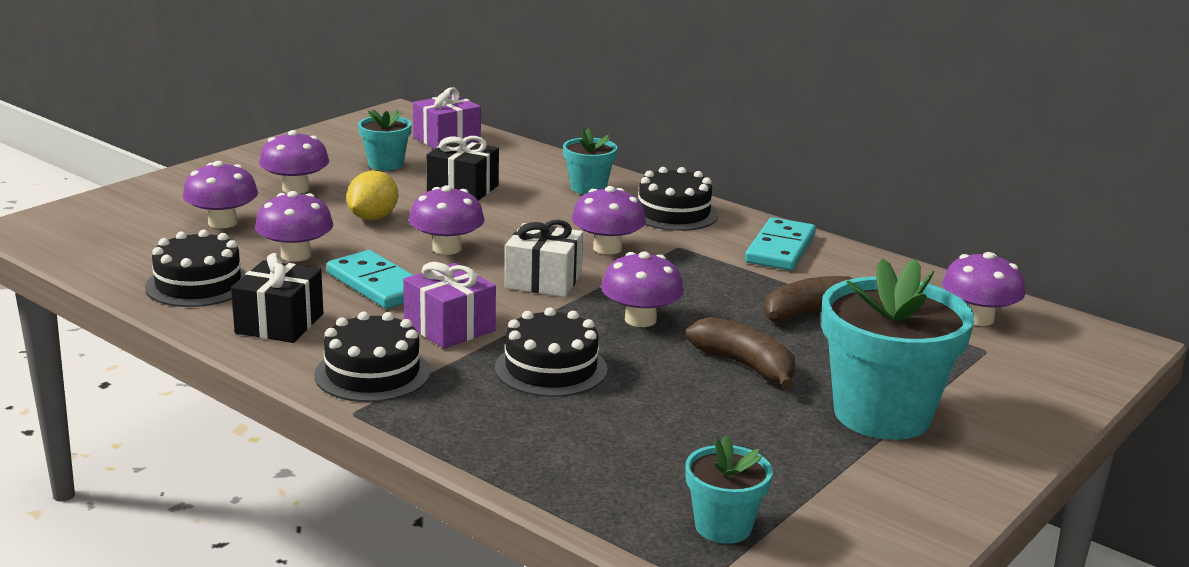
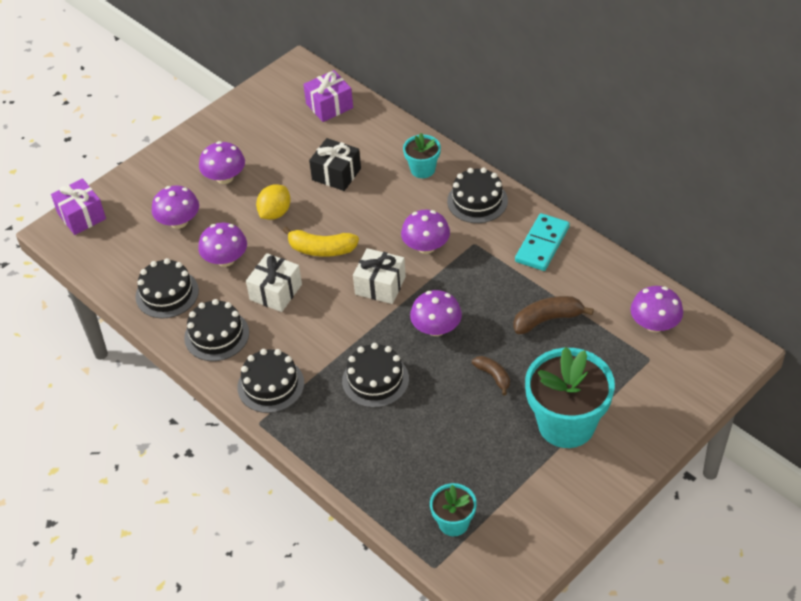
camera: 10 degrees right, 25 degrees up
black gift [231,253,323,343] -> black cake [184,299,249,361]
turquoise domino [327,250,413,309] -> white gift [246,253,302,312]
turquoise flower pot [358,109,412,171] -> none
purple gift [403,262,496,349] -> purple gift moved to [51,178,106,235]
purple mushroom [409,185,485,255] -> yellow banana [282,227,359,257]
brown banana [686,317,795,389] -> brown banana [472,356,510,395], size x0.63

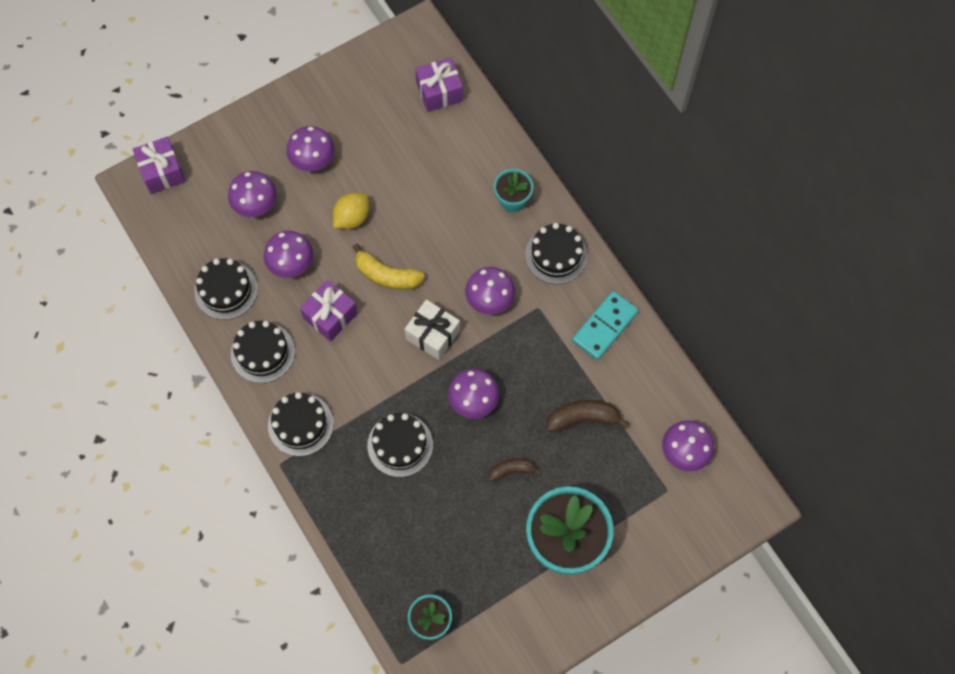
camera: 10 degrees right, 20 degrees up
white gift [246,253,302,312] -> purple gift [300,280,358,342]
black gift [309,138,361,191] -> none
brown banana [472,356,510,395] -> brown banana turned 75 degrees counterclockwise [489,459,542,481]

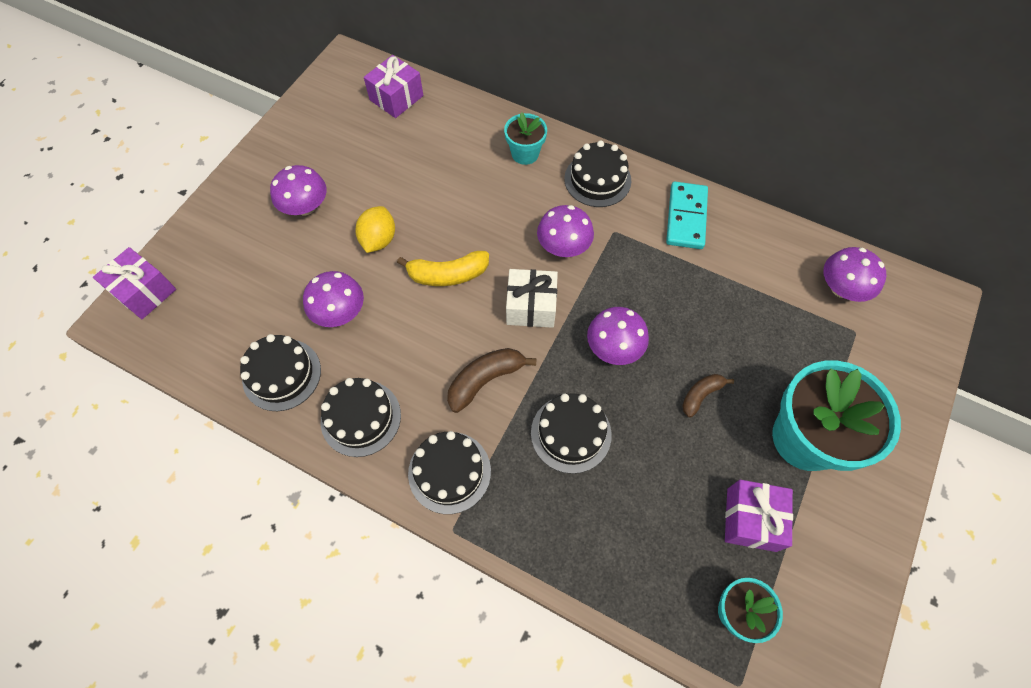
camera: 30 degrees left, 5 degrees down
purple mushroom [228,171,277,217] -> none
purple gift [300,280,358,342] -> purple gift moved to [725,480,793,552]
brown banana [546,400,630,432] -> brown banana moved to [447,348,537,413]

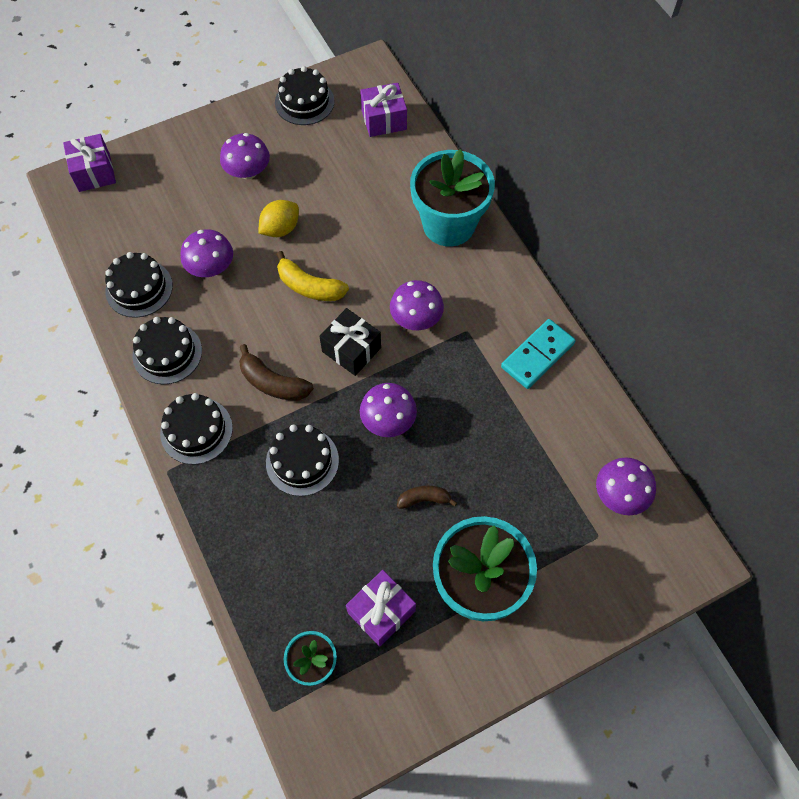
camera: 35 degrees right, 0 degrees up
brown banana [447,348,537,413] -> brown banana turned 150 degrees counterclockwise [239,344,314,400]
turquoise flower pot [504,112,547,165] -> turquoise flower pot [410,149,495,247], size x1.96
white gift [506,269,558,328] -> black gift [319,308,381,376]
black cake [564,140,631,207] -> black cake moved to [275,66,334,125]

